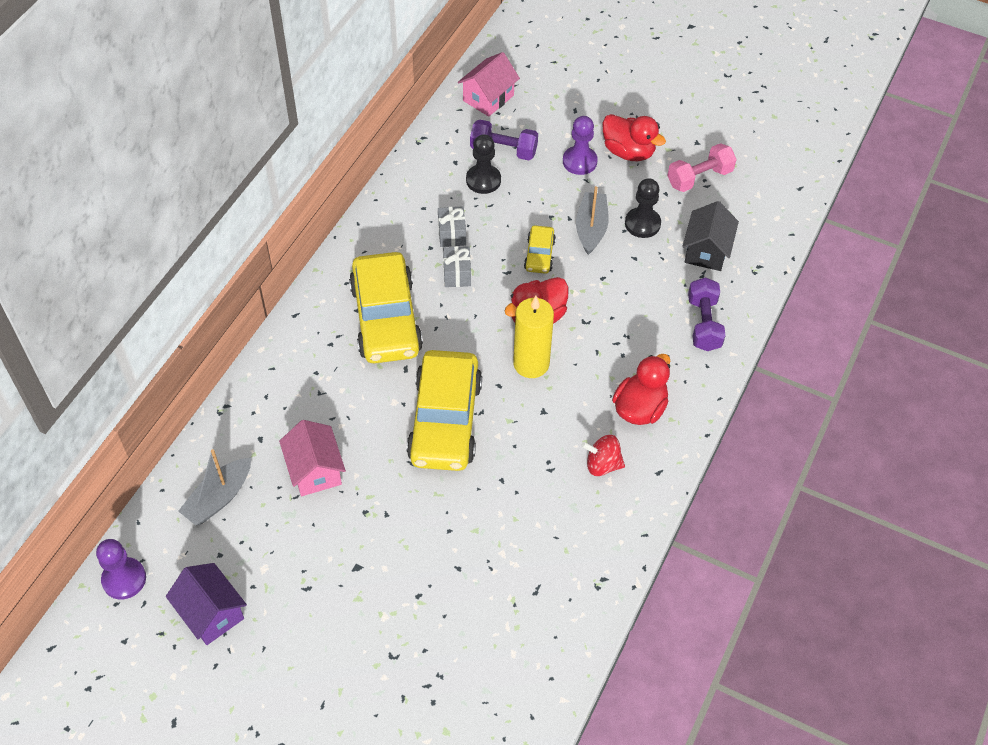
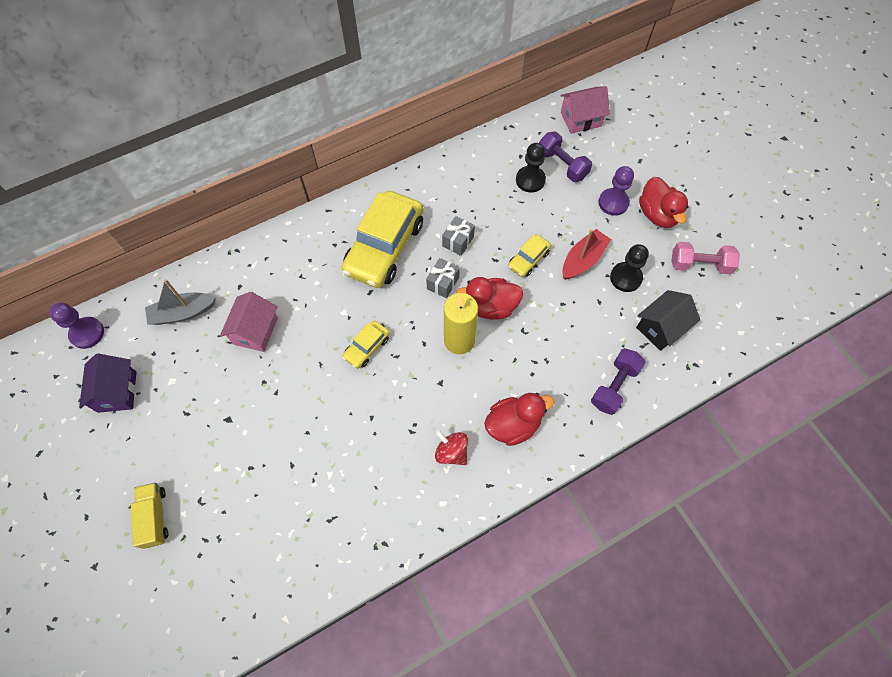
camera: 35 degrees right, 10 degrees up
yellow car [407,350,482,471] -> yellow car [342,321,390,369], size x0.46
grey gift [438,206,466,247] -> grey gift moved to [426,258,460,298]
grey boat [576,186,609,255] -> red boat [562,229,611,280]
none -> yellow truck [131,483,168,549]

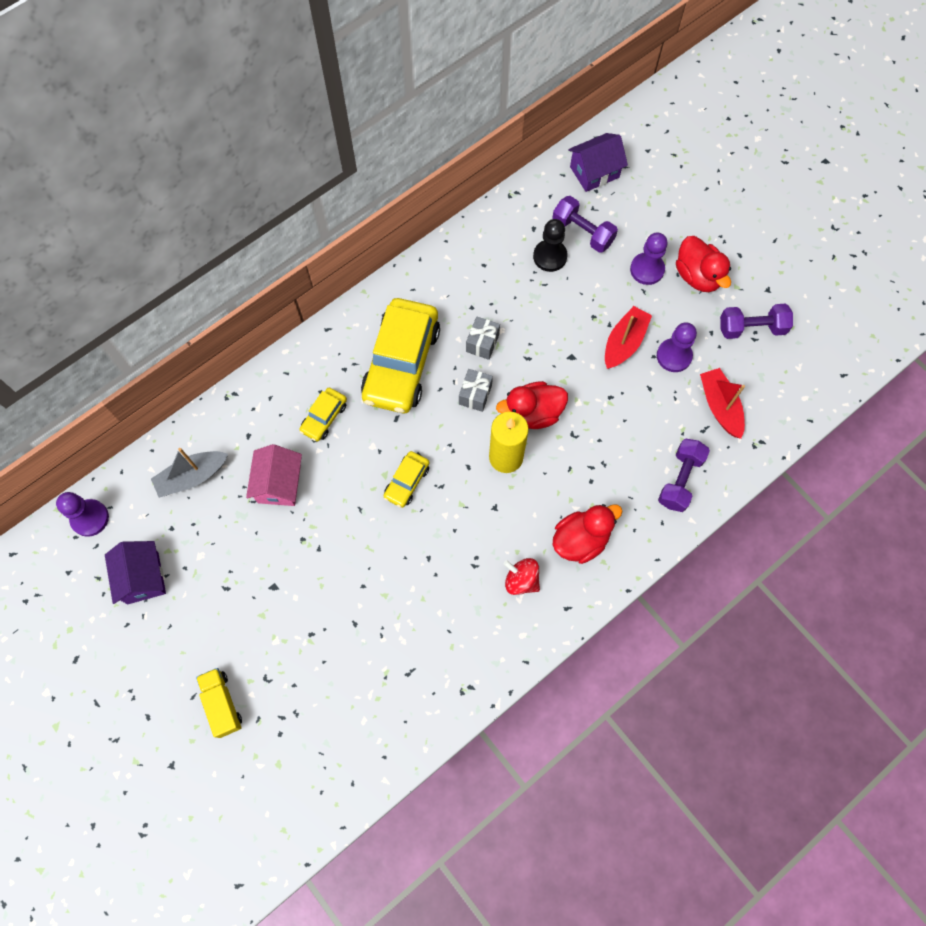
camera: 10 degrees left, 5 degrees up
yellow car [508,234,551,277] -> yellow car moved to [299,388,347,442]
pink house [561,86,610,134] -> purple house [568,133,628,192]
black pawn [610,244,649,292] -> purple pawn [657,322,697,372]
black house [636,290,700,351] -> red boat [700,368,745,439]
pink dumbbell [671,242,740,274] -> purple dumbbell [720,304,793,339]

